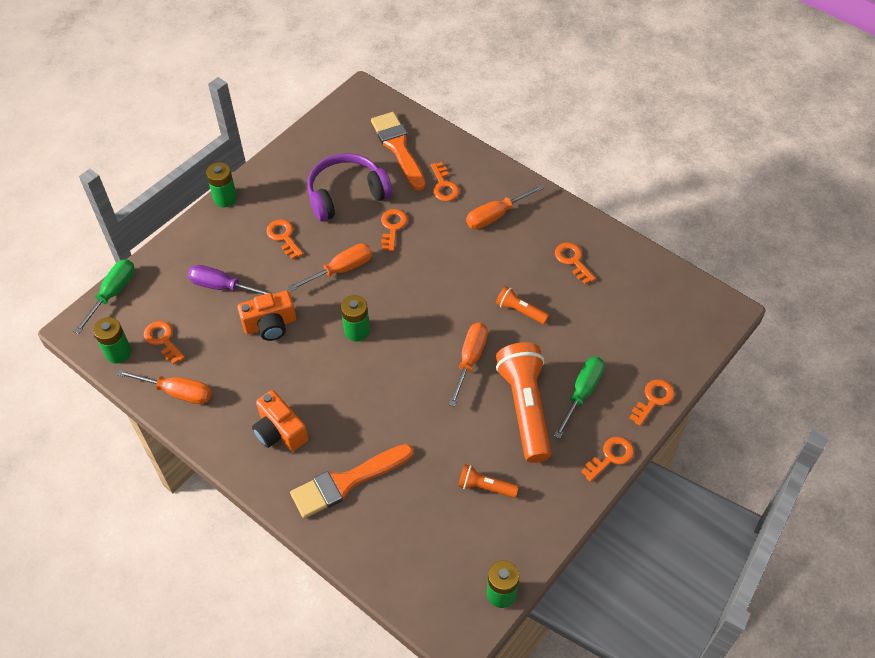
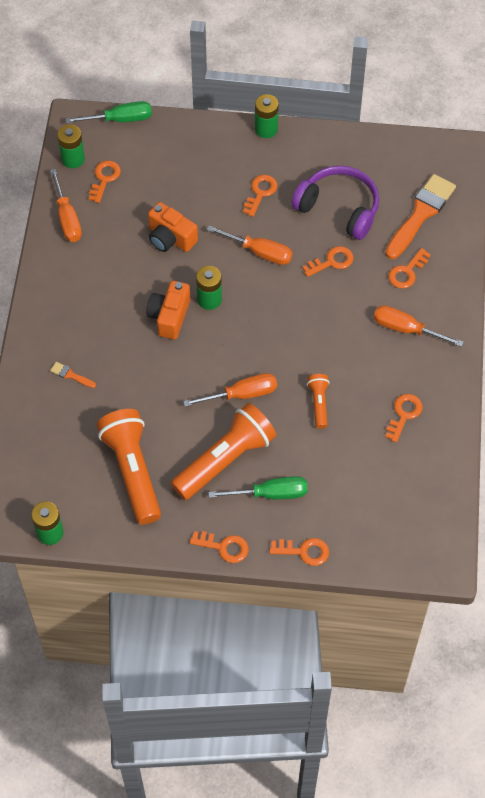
camera: 55 degrees right, 5 degrees up
purple screwdriver [188,265,275,294] -> none
orange camera [252,390,308,451] -> orange camera moved to [146,281,190,339]
orange brush [290,444,414,518] -> orange brush [50,362,96,388], size x0.42
orange flashlight [458,464,519,498] -> orange flashlight [97,409,161,524], size x2.06

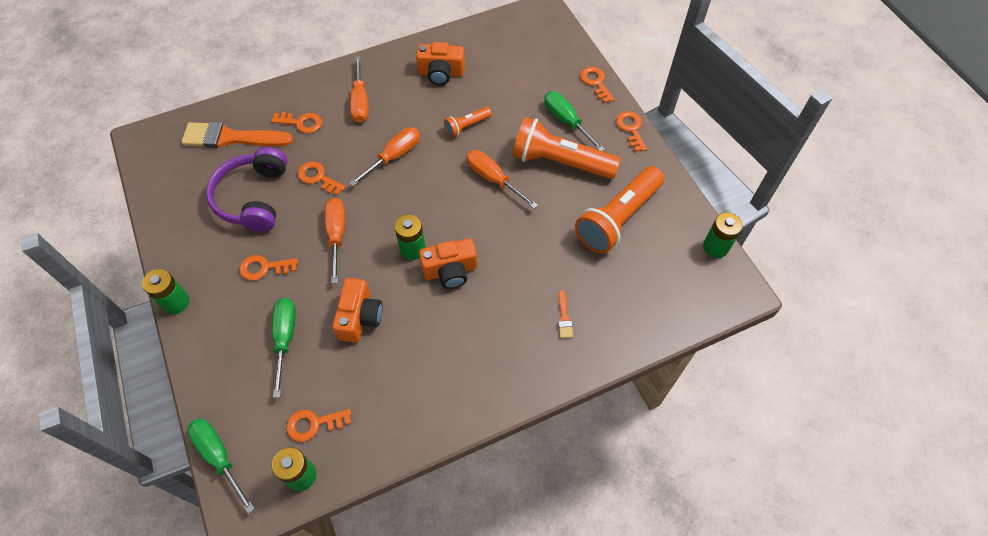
camera: 120 degrees left, 0 degrees up
orange screwdriver [50,169,82,242] -> orange screwdriver moved to [349,127,420,186]
orange key [385,394,423,442] -> orange camera [416,42,465,85]
none -> green screwdriver [272,298,296,398]

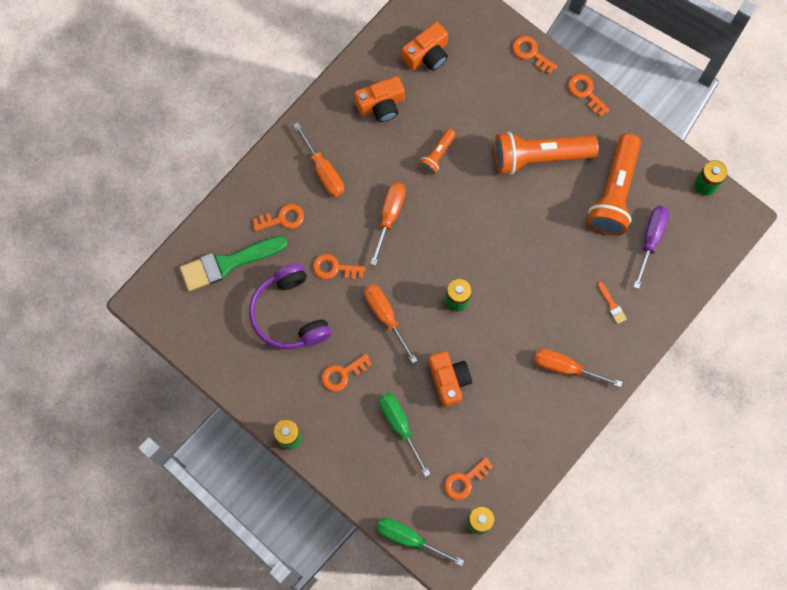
camera: 25 degrees left, 15 degrees up
orange brush [181,122,293,148] -> green brush [180,236,288,291]
orange camera [419,238,477,289] -> orange camera moved to [402,22,448,71]
orange screwdriver [466,150,538,209] -> orange screwdriver moved to [534,349,622,387]
green screwdriver [544,92,605,151] -> none
none -> purple screwdriver [634,206,669,289]

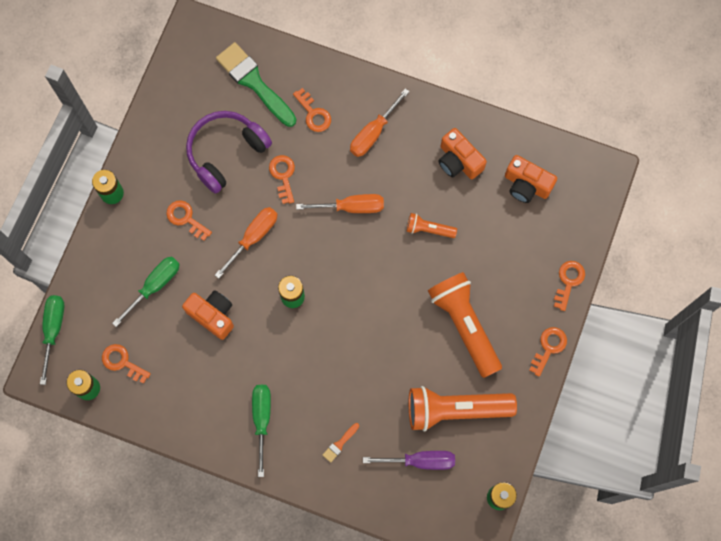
camera: 70 degrees right, 0 degrees up
orange camera [428,351,472,407] -> orange camera turned 105 degrees counterclockwise [182,290,234,340]
orange screwdriver [534,349,622,387] -> green screwdriver [252,385,271,477]

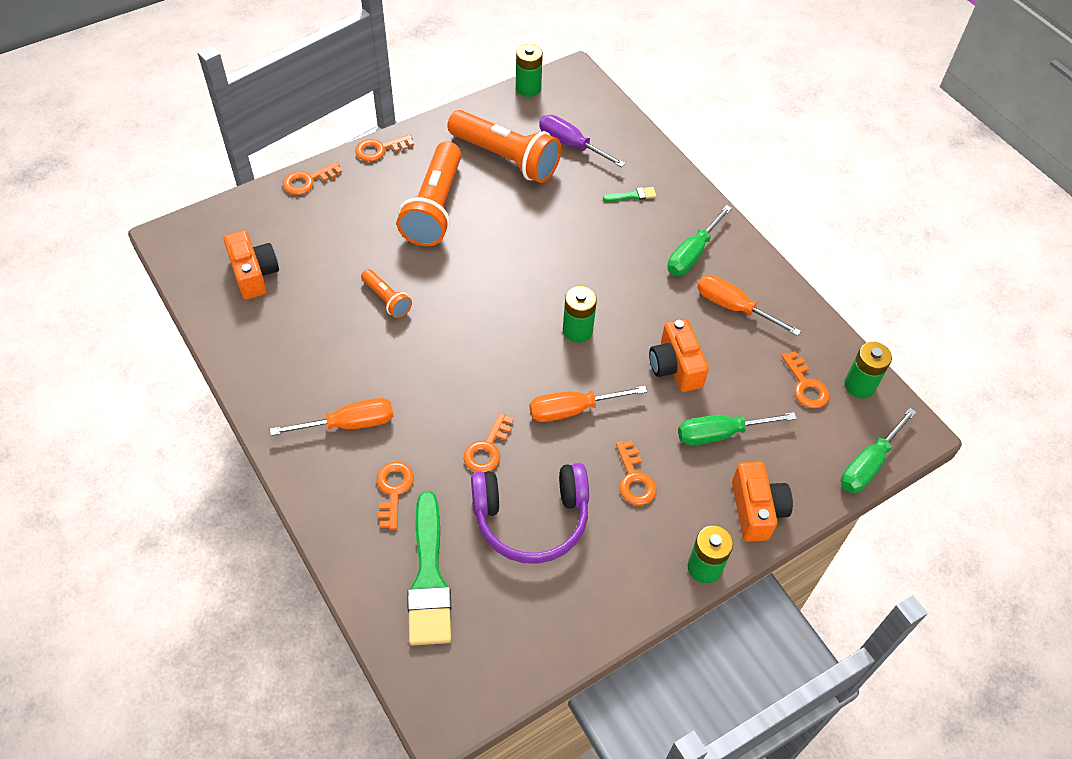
camera: 145 degrees left, 20 degrees down
orange screwdriver [296,194,384,213] -> orange screwdriver moved to [697,275,801,336]
orange brush [323,423,359,463] -> green brush [603,187,656,202]
orange camera [438,128,487,179] -> orange camera moved to [732,461,793,542]

